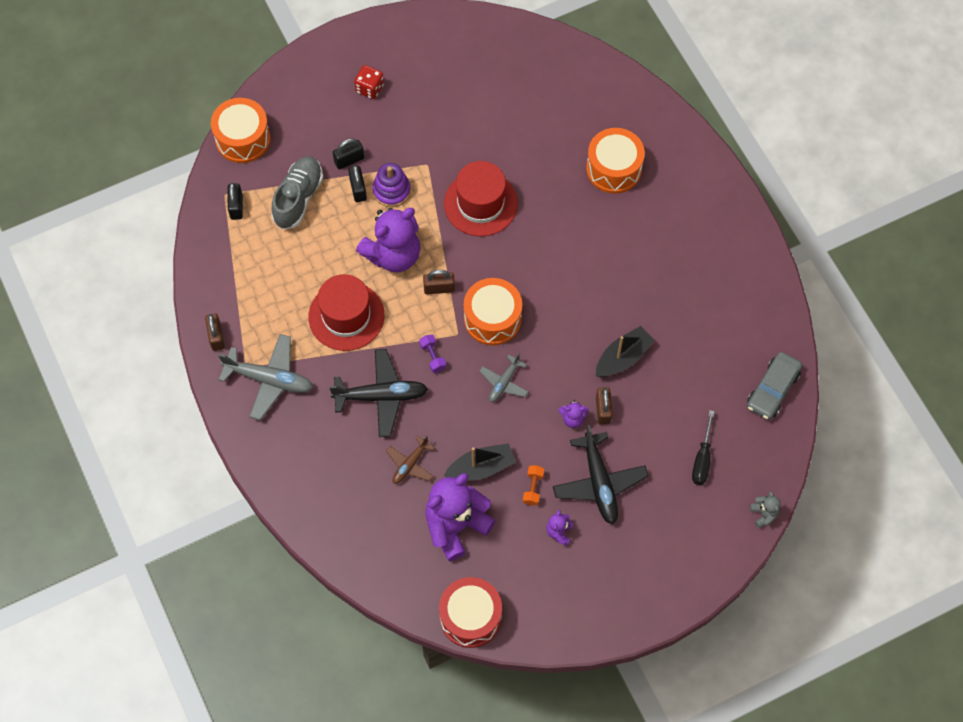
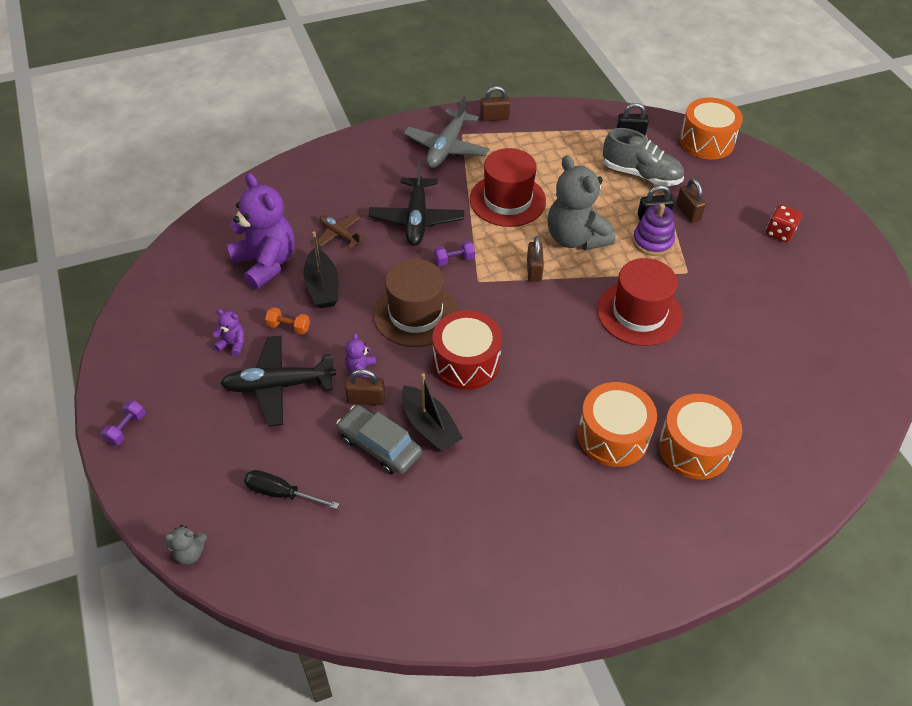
camera: 95 degrees right, 15 degrees down
black padlock [333,138,364,170] -> brown padlock [676,179,706,223]
purple teddy bear [356,208,421,272] -> grey teddy bear [548,155,615,250]
red drum [439,577,502,648] -> red drum moved to [432,310,502,390]
orange drum [464,278,522,345] -> orange drum moved to [578,382,657,467]
grey plane [479,353,528,402] -> brown hat [373,259,458,347]
grey car [747,352,802,420] -> grey car moved to [336,405,422,474]
none -> purple dumbbell [101,401,145,445]

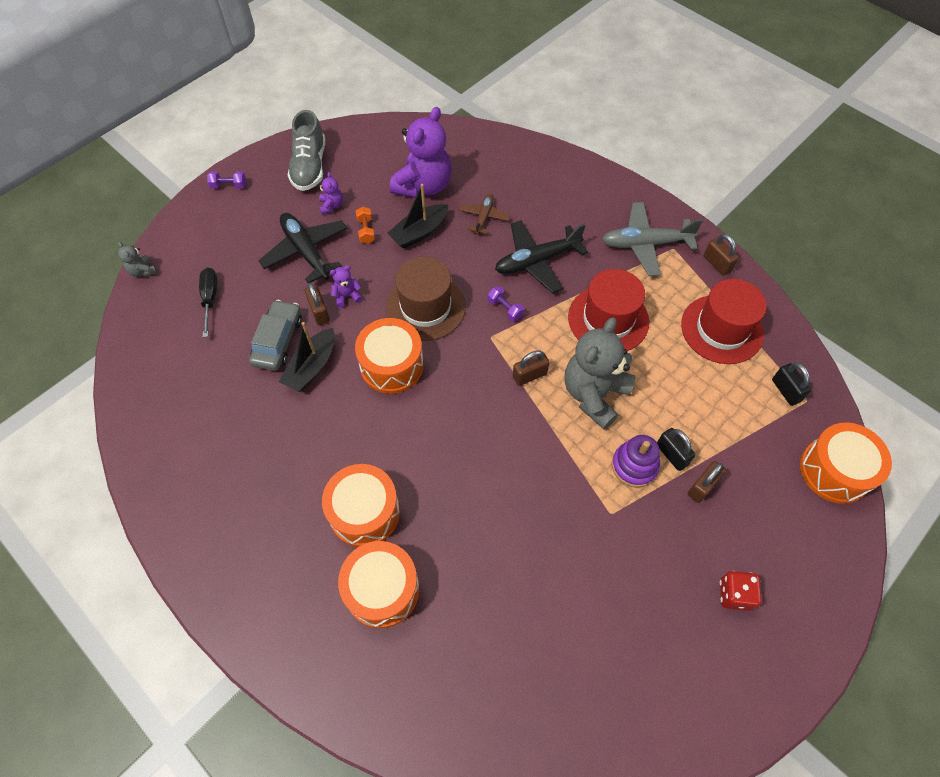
camera: 65 degrees right, 10 degrees up
red drum [432,310,502,390] -> orange drum [355,318,424,394]
red hat [597,258,682,346] -> red hat moved to [681,279,767,364]
grey shoe [603,128,684,186] -> grey shoe moved to [288,110,325,191]

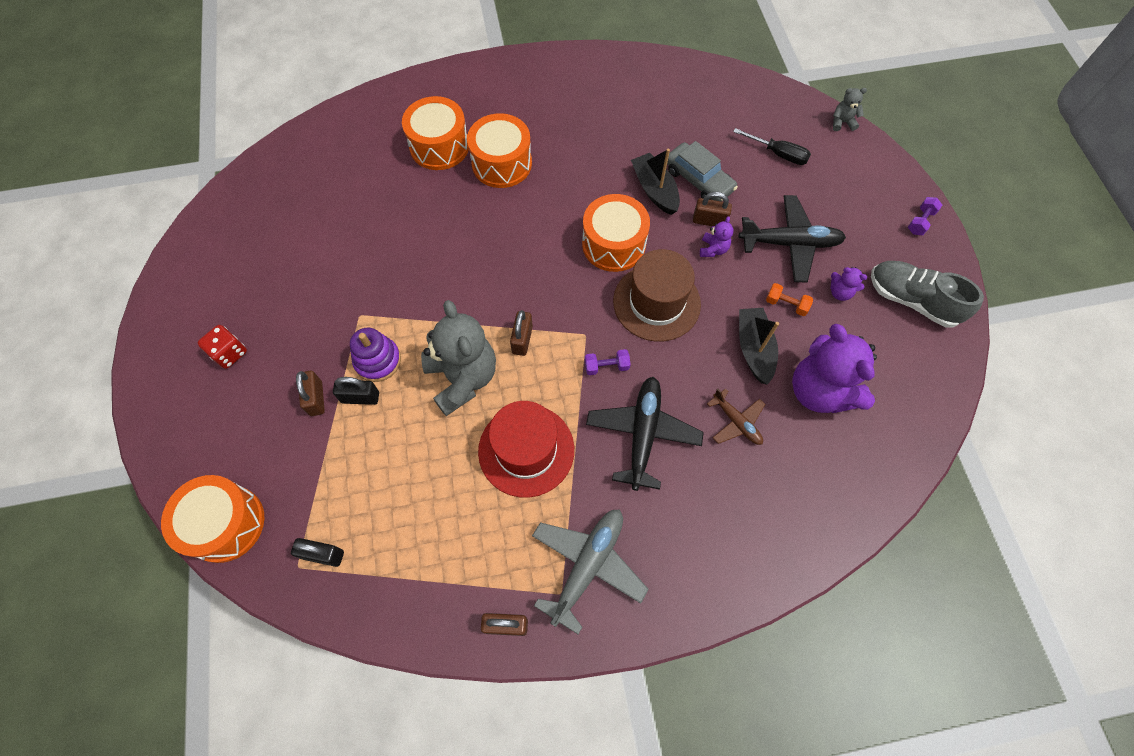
camera: 125 degrees right, 5 degrees up
red hat [681,279,767,364] -> none

